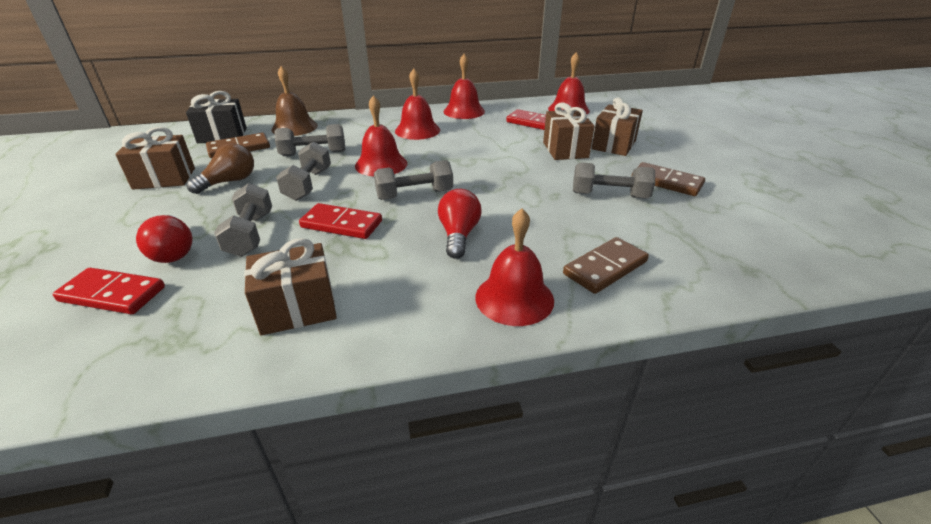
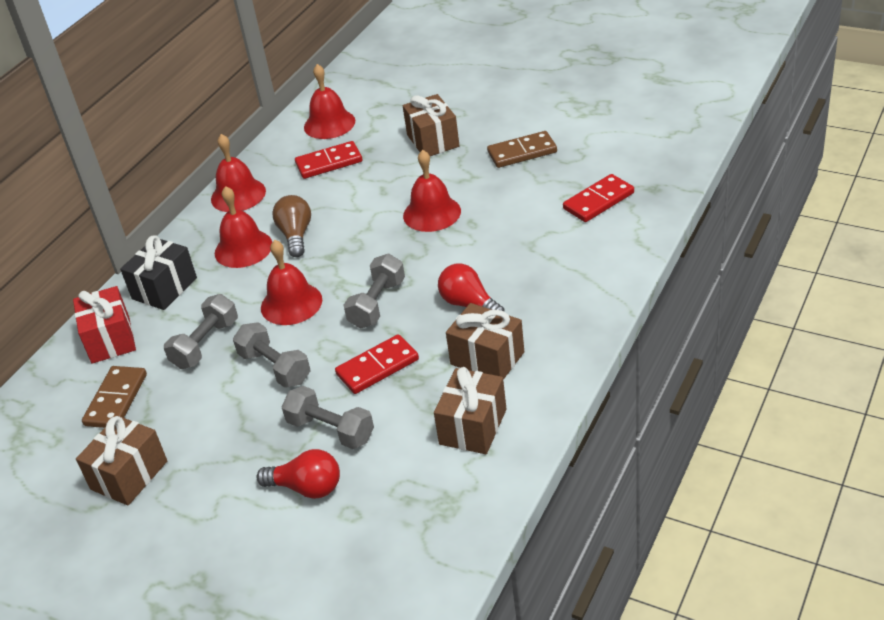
camera: 45 degrees left, 5 degrees up
red domino [53,268,165,314] -> red domino moved to [563,174,634,222]
black gift [186,91,247,143] -> black gift moved to [120,235,197,310]
brown light bulb [187,143,254,194] -> brown light bulb moved to [272,195,311,257]
brown bell [271,66,318,136] -> red gift [73,286,136,364]
red bell [475,208,554,326] -> red bell moved to [403,150,461,232]
brown gift [543,103,595,160] -> brown gift moved to [446,303,524,380]
brown domino [563,237,649,294] -> none
grey dumbbell [573,162,655,199] -> none

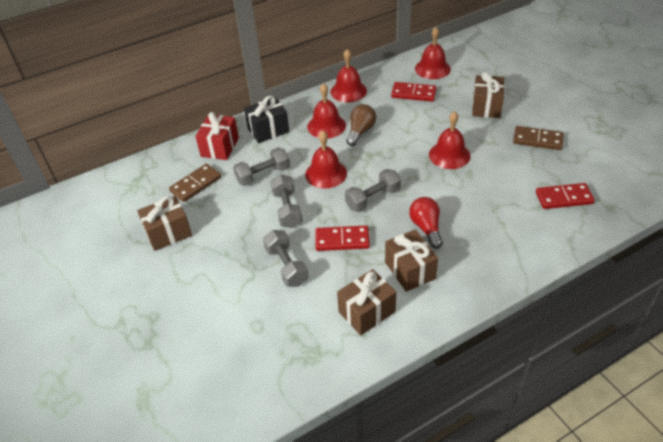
camera: 30 degrees right, 5 degrees up
red light bulb [256,449,340,499] -> none

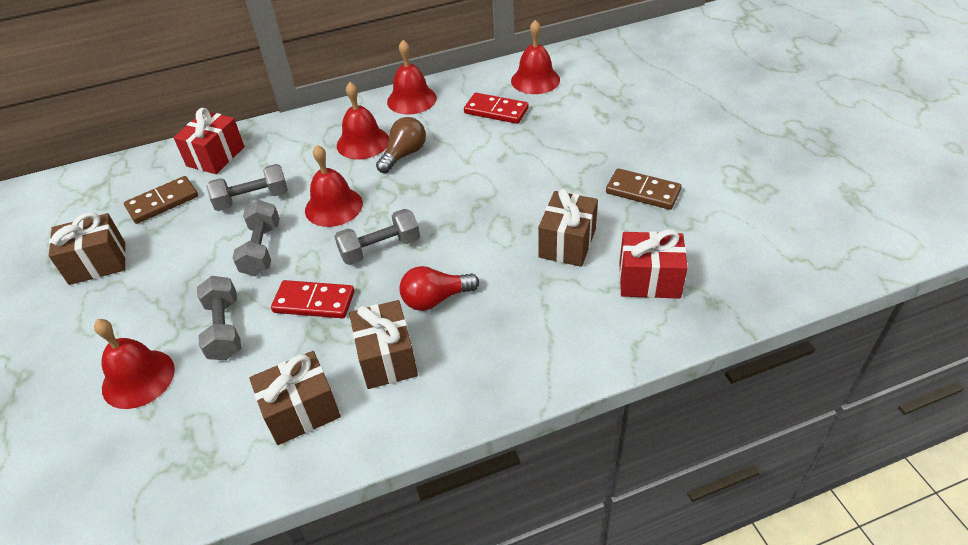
camera: 10 degrees right, 0 degrees up
black gift [244,96,289,143] -> none
red light bulb [409,197,443,249] -> red light bulb turned 105 degrees counterclockwise [399,266,479,311]
red bell [429,111,471,169] -> red bell moved to [94,319,175,409]
brown gift [472,72,504,118] -> brown gift moved to [538,189,598,267]
red domino [536,183,595,209] -> red gift [619,229,688,299]

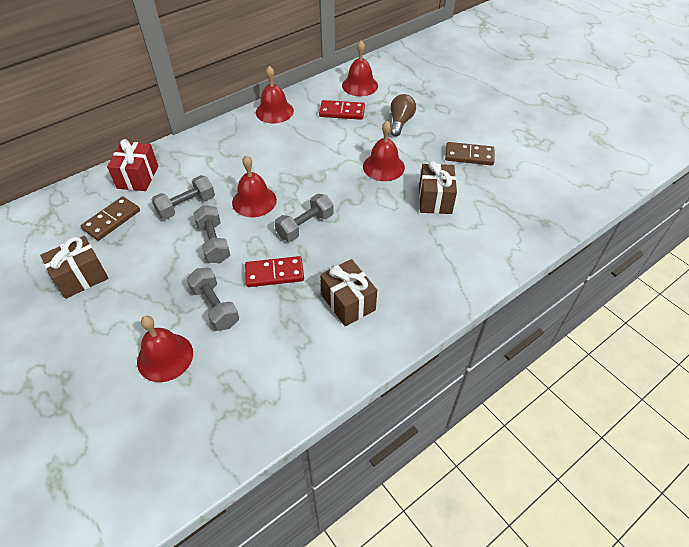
camera: 20 degrees left, 5 degrees up
brown gift [249,351,341,445] -> none
red bell [337,82,389,159] -> red bell moved to [363,121,405,181]
brown light bulb [376,117,426,173] -> brown light bulb moved to [390,94,416,136]
red light bulb [399,266,479,311] -> none
red gift [619,229,688,299] -> none

